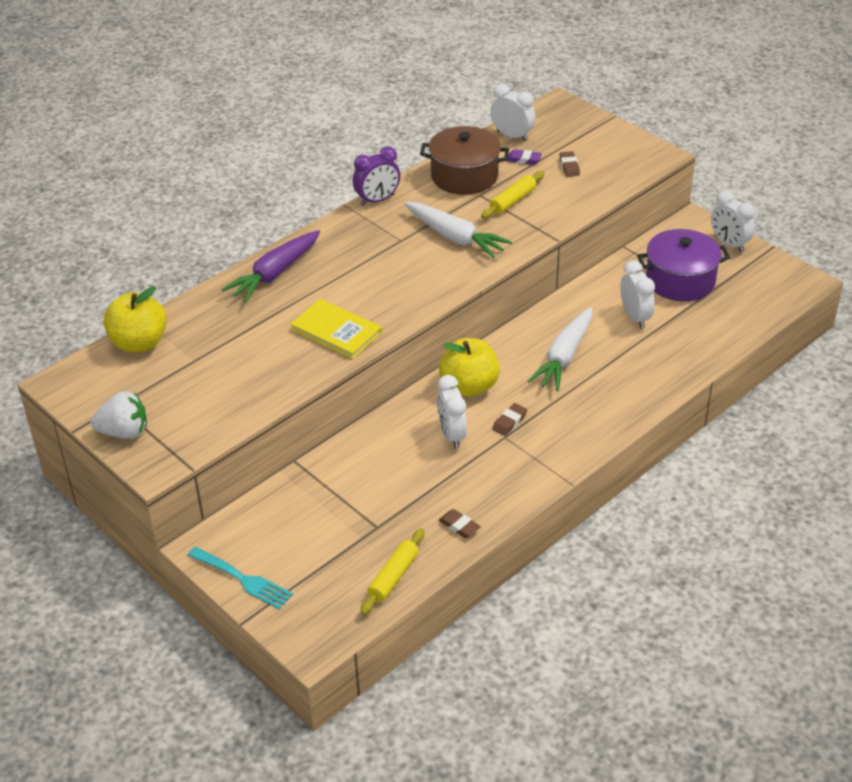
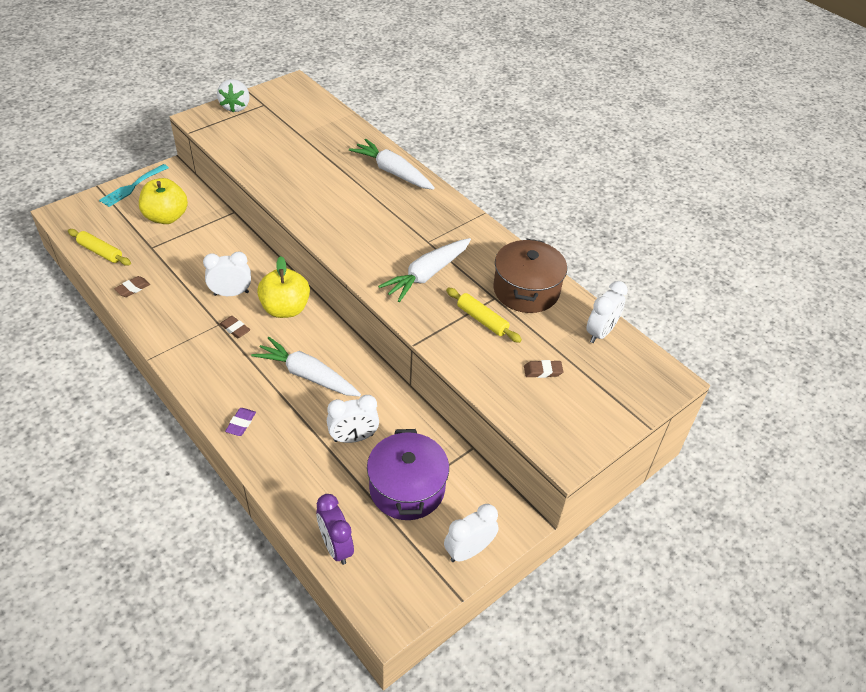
camera: 90 degrees right, 5 degrees up
yellow apple [103,286,167,353] -> yellow apple moved to [139,178,188,224]
purple carrot [221,230,320,302] -> white carrot [349,139,435,190]
yellow book [290,299,382,359] -> none
purple clock [353,146,400,206] -> purple clock moved to [317,494,354,565]
purple eraser [507,149,542,165] -> purple eraser moved to [225,408,256,436]

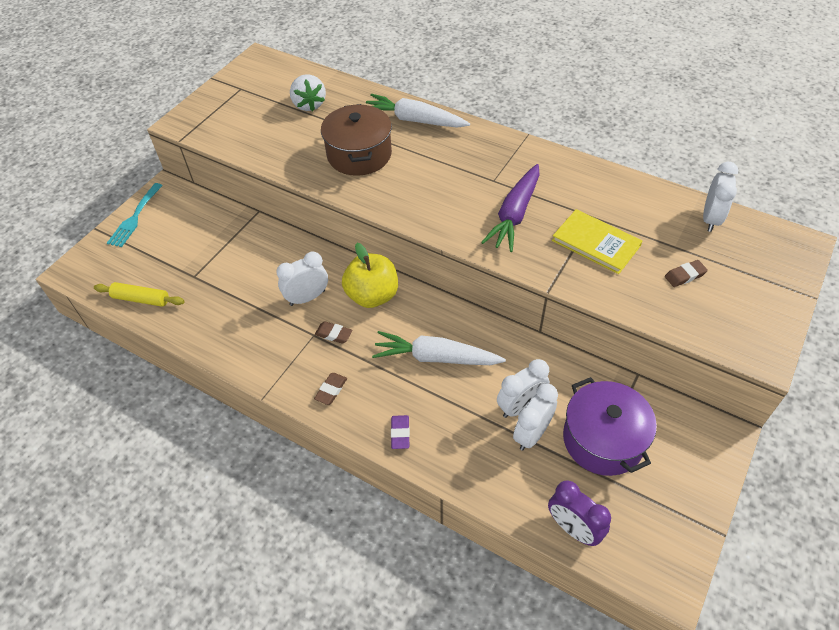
camera: 15 degrees left, 5 degrees up
brown eraser [114,276,150,297] -> brown eraser moved to [314,373,347,405]
yellow apple [139,178,188,224] -> none
white strawberry [217,79,250,112] -> white strawberry moved to [290,74,326,111]
white carrot [378,238,471,302] -> purple carrot [481,164,540,252]
white clock [444,504,499,562] -> white clock moved to [513,384,558,451]
yellow rolling pin [446,288,522,343] -> yellow book [552,209,642,274]
brown pot [493,239,567,313] -> brown pot moved to [321,104,392,176]

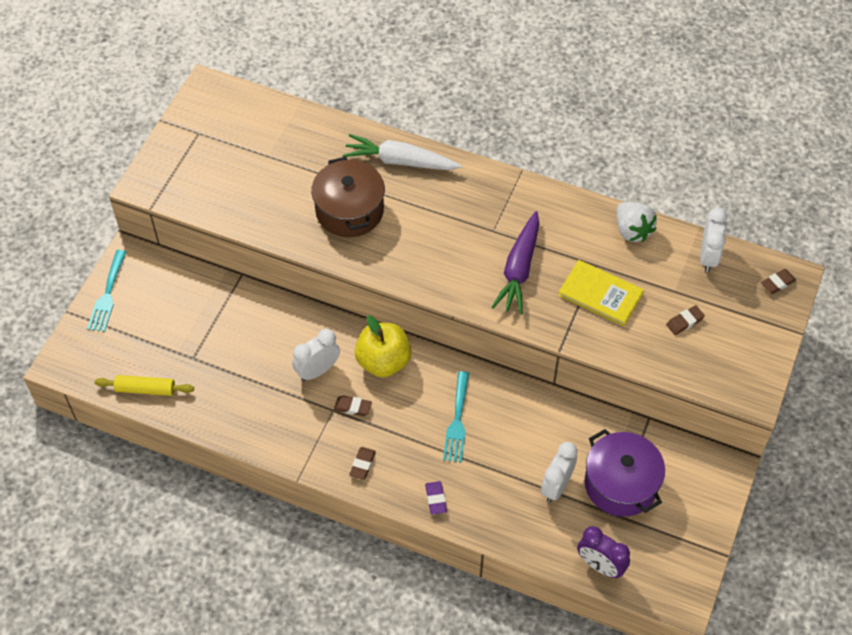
camera: 10 degrees left, 5 degrees up
white strawberry [290,74,326,111] -> white strawberry moved to [617,202,657,242]
white carrot [372,331,506,365] -> turquoise fork [443,371,469,462]
white clock [497,359,550,418] -> none
none -> brown eraser [761,269,796,294]

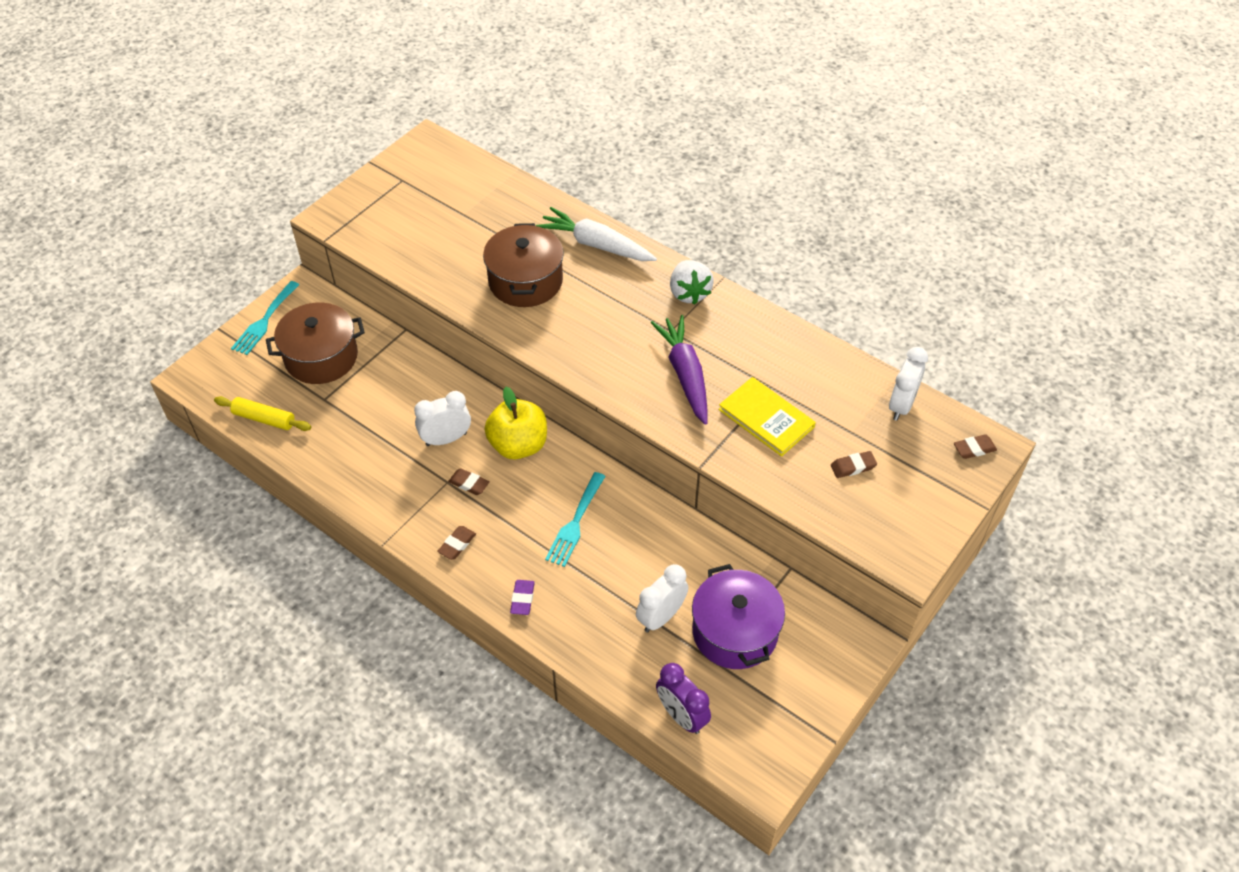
camera: 15 degrees right, 5 degrees down
purple carrot [492,211,540,315] -> purple carrot turned 135 degrees clockwise [651,315,708,425]
white strawberry [617,202,657,242] -> white strawberry moved to [670,260,714,305]
none -> brown pot [266,302,365,384]

